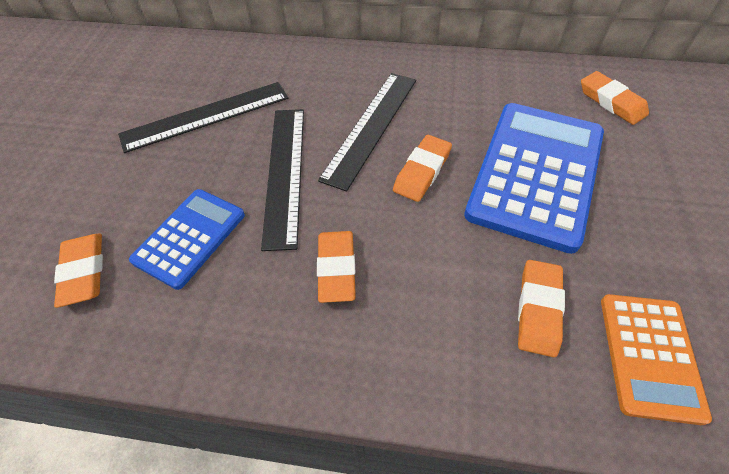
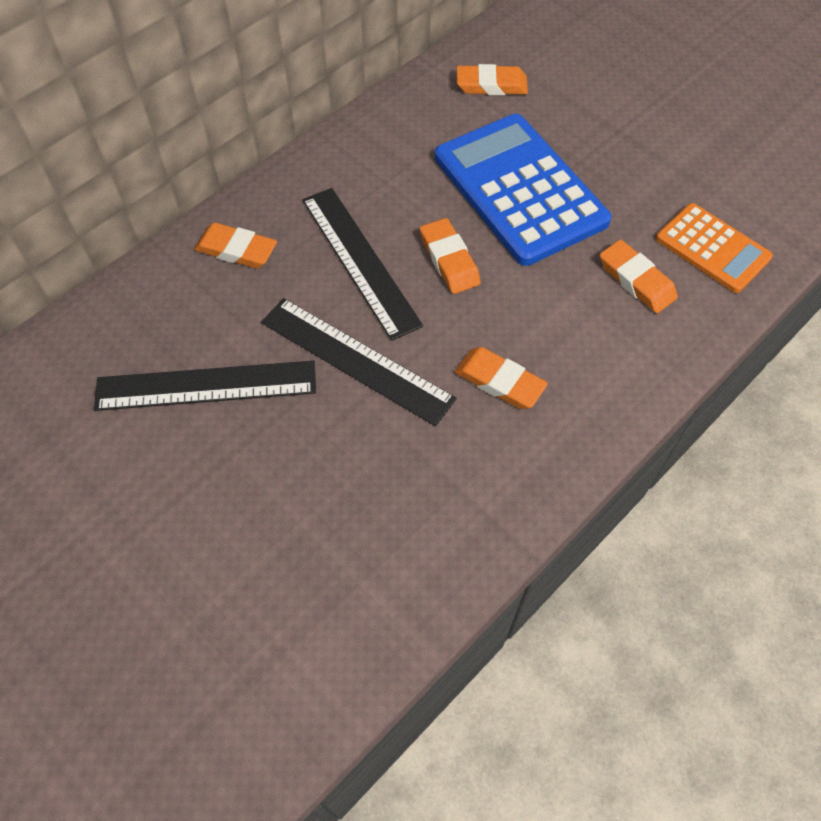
camera: 55 degrees left, 5 degrees up
orange eraser [54,234,103,308] -> orange eraser moved to [194,222,277,269]
black ruler [118,82,288,153] -> black ruler turned 75 degrees clockwise [94,361,316,411]
blue calculator [129,189,245,290] -> none

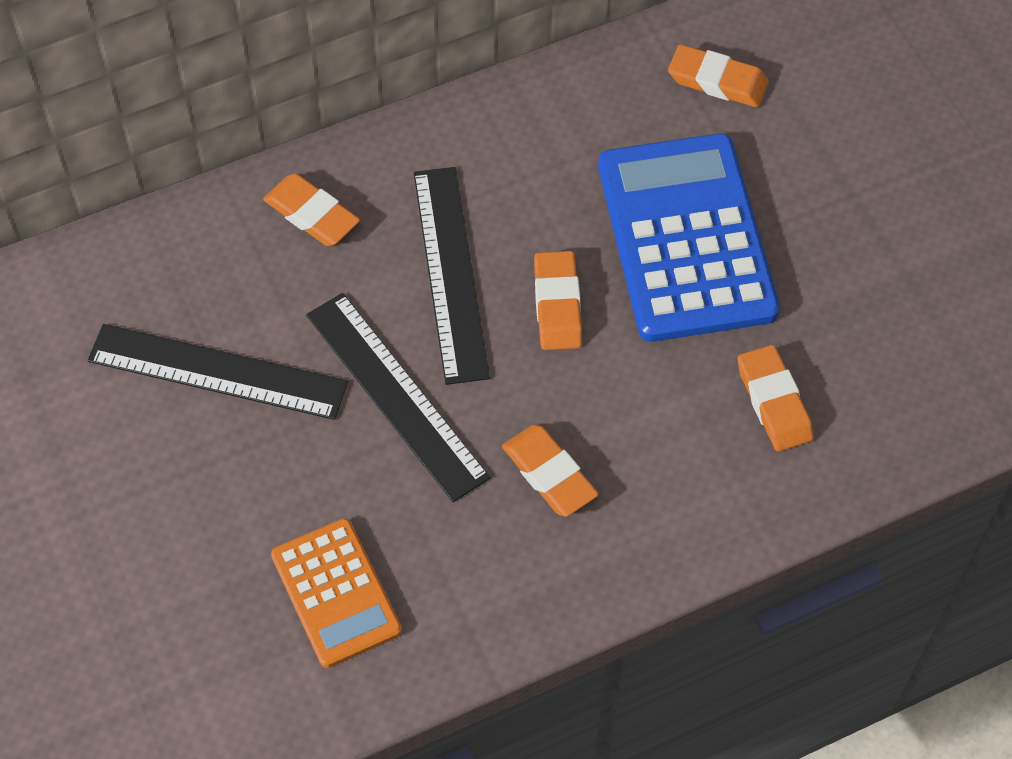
camera: 20 degrees right, 0 degrees up
orange calculator [656,203,773,293] -> orange calculator moved to [271,518,402,668]

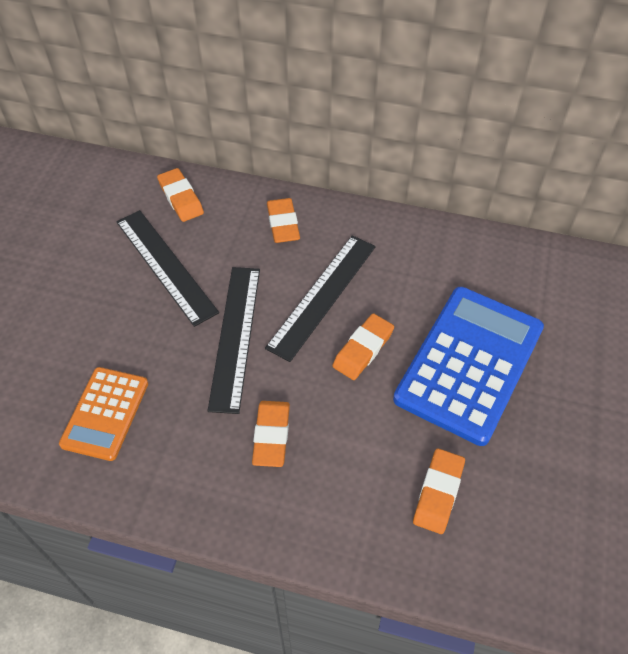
camera: 40 degrees right, 5 degrees down
orange eraser [668,44,769,108] -> orange eraser moved to [157,168,204,222]

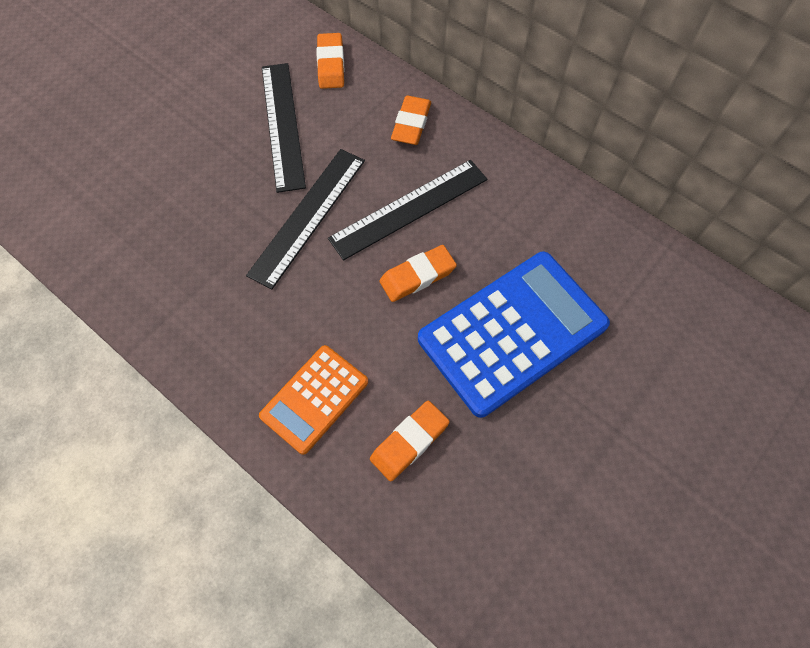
camera: 25 degrees right, 10 degrees up
orange calculator [59,367,148,461] -> orange calculator moved to [259,345,368,455]
orange eraser [252,401,290,467] -> none

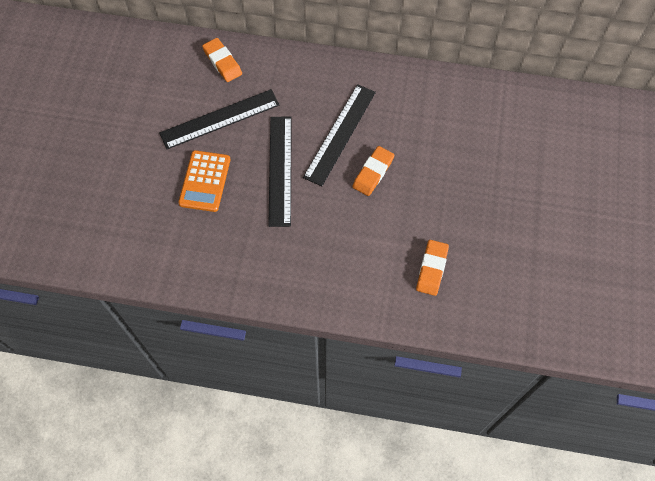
camera: 30 degrees left, 0 degrees up
orange calculator [259,345,368,455] -> orange calculator moved to [178,150,230,212]
black ruler [262,63,306,193] -> black ruler turned 75 degrees counterclockwise [159,89,279,149]
orange eraser [391,96,431,145] -> none
blue calculator [418,252,610,418] -> none

